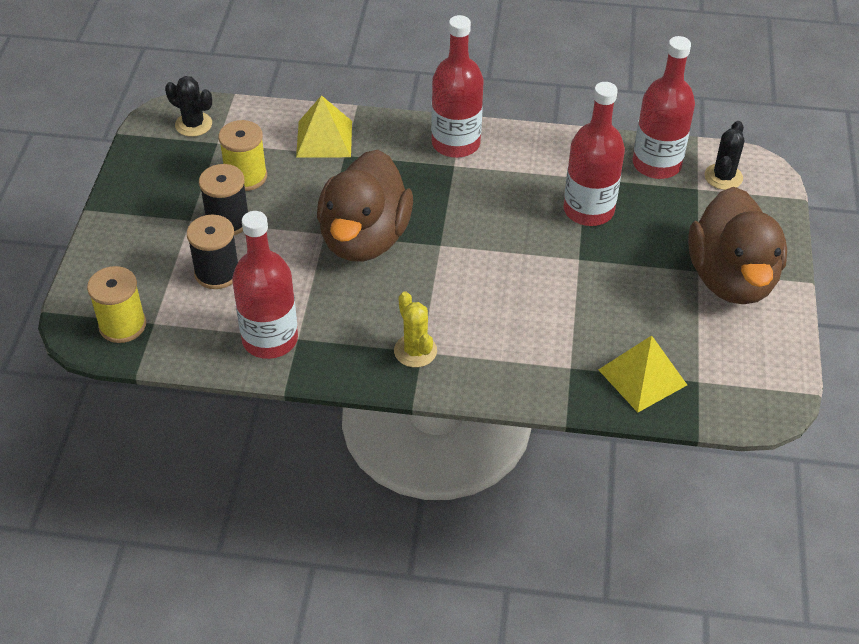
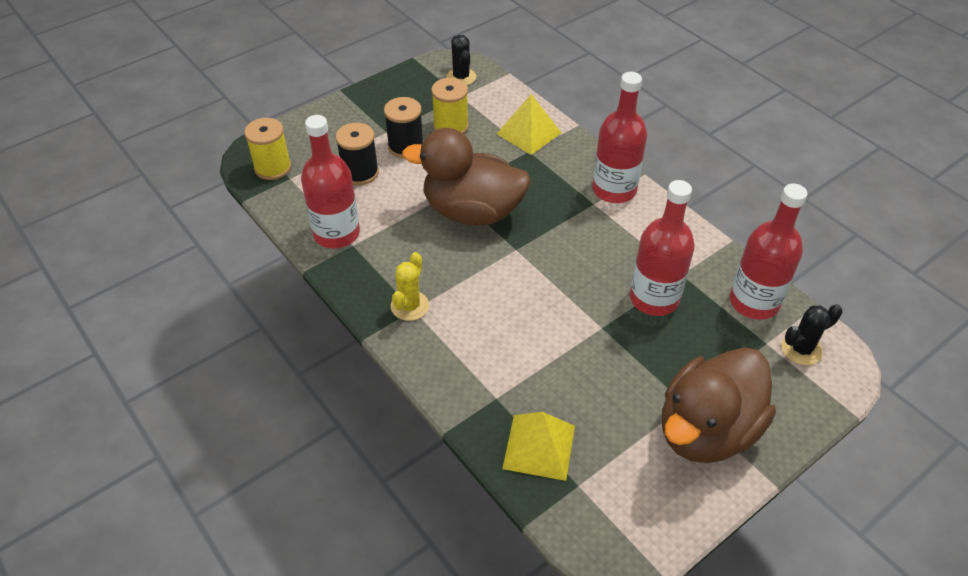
camera: 45 degrees right, 0 degrees up
brown duck [317,150,413,261] -> brown duck turned 45 degrees clockwise [402,128,531,225]

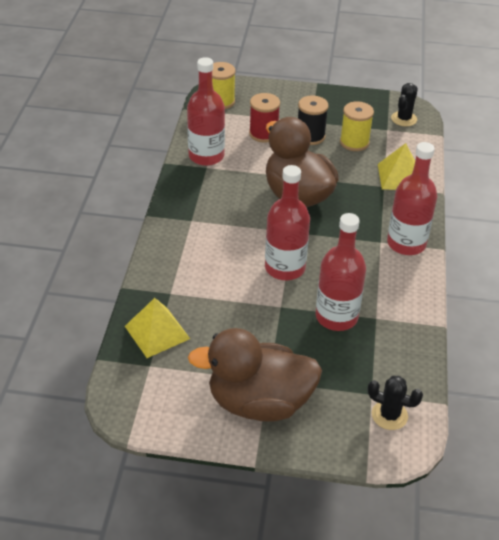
camera: 45 degrees right, 5 degrees down
black spool [335,123,379,185] -> red spool [249,93,280,143]
yellow cactus [391,252,429,321] -> none
red bottle [730,184,808,320] -> red bottle moved to [265,165,310,280]

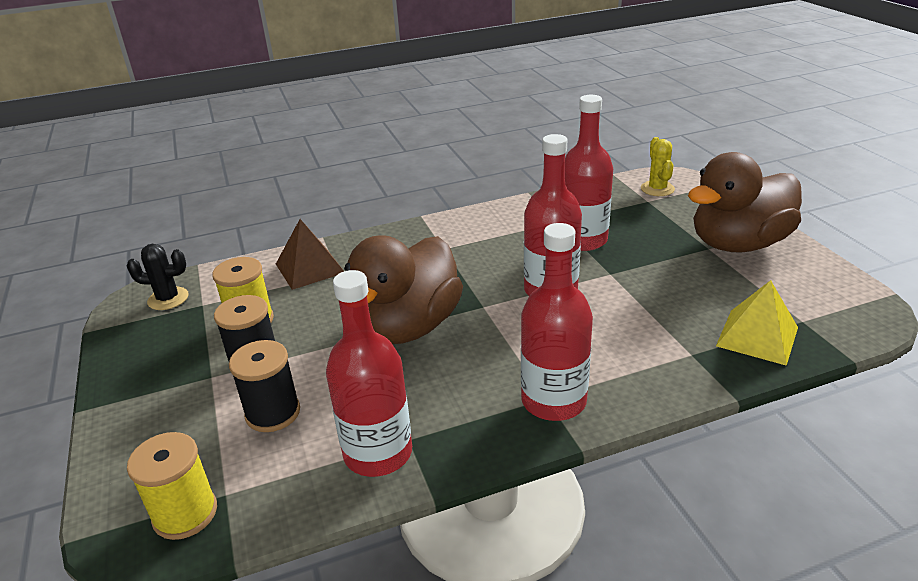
camera: 115 degrees left, 10 degrees down
brown duck [188,328,322,422] -> brown duck turned 90 degrees clockwise [688,152,802,253]
red spool [249,93,280,143] -> black spool [229,340,300,432]
black cactus [368,376,423,430] -> yellow cactus [641,137,675,196]
yellow pyramid [378,143,415,190] -> brown pyramid [276,219,344,290]
red bottle [387,142,437,255] -> red bottle moved to [521,223,593,421]

